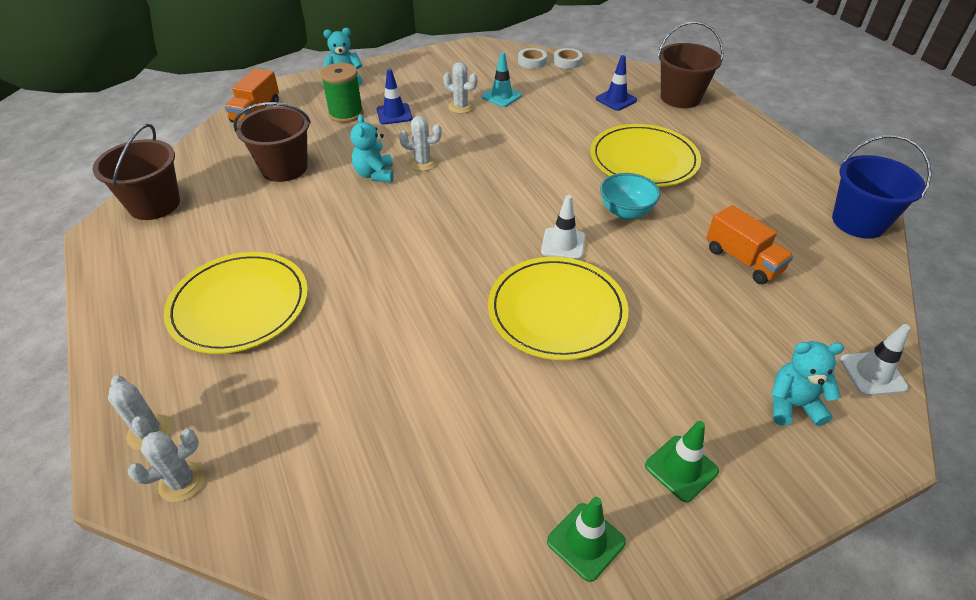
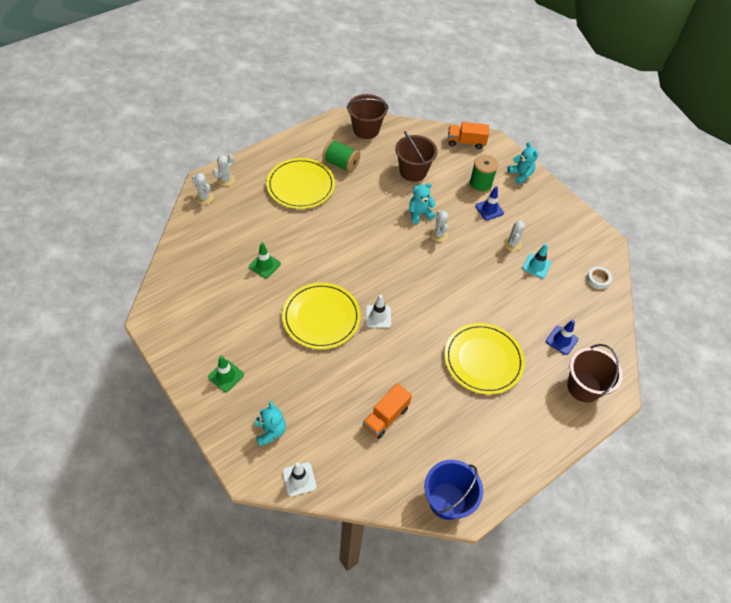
camera: 75 degrees right, 10 degrees up
green traffic cone [547,497,626,582] -> green traffic cone moved to [249,242,281,278]
white tape [553,48,583,69] -> none
turquoise bowl [600,173,660,220] -> none
none -> green spool [322,139,360,173]

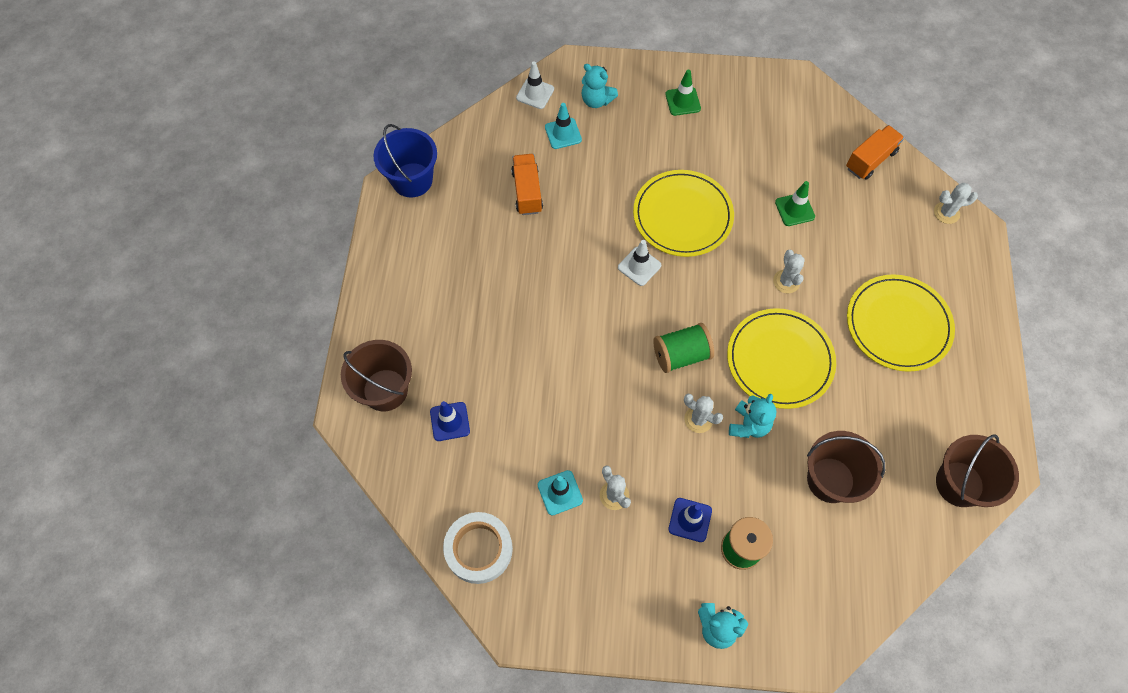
camera: 135 degrees right, 10 degrees up
white cactus [213,154,235,187] -> white cactus moved to [773,250,805,293]
green spool [322,139,360,173] -> green spool moved to [653,323,714,373]
yellow plate [444,323,525,394] -> yellow plate moved to [727,308,836,409]
orange truck [448,122,489,149] -> orange truck moved to [846,125,904,180]
white tape [587,267,612,289] -> white tape [443,512,513,584], size x1.78
none -> turquoise traffic cone [545,103,582,149]

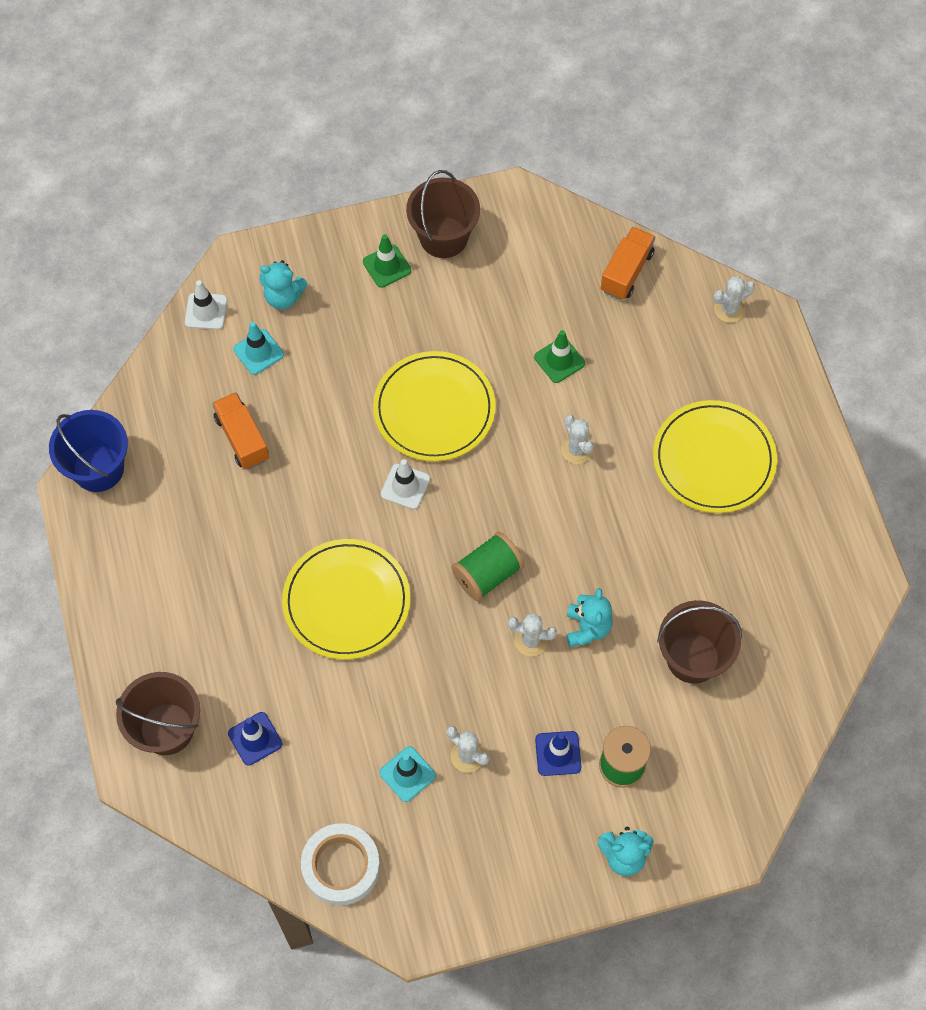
camera: 20 degrees left, 0 degrees up
yellow plate [727,308,836,409] -> yellow plate moved to [282,539,410,660]
brown bucket [936,434,1019,507] -> brown bucket moved to [406,170,480,258]

